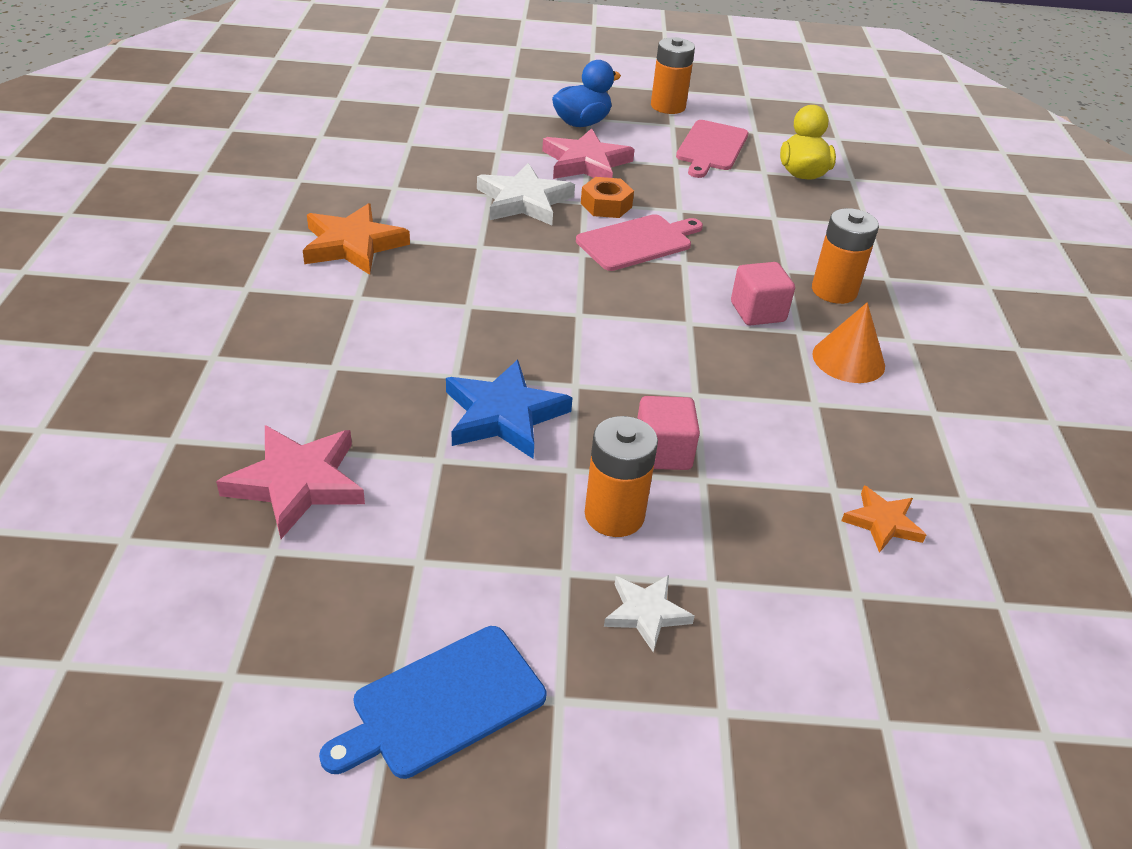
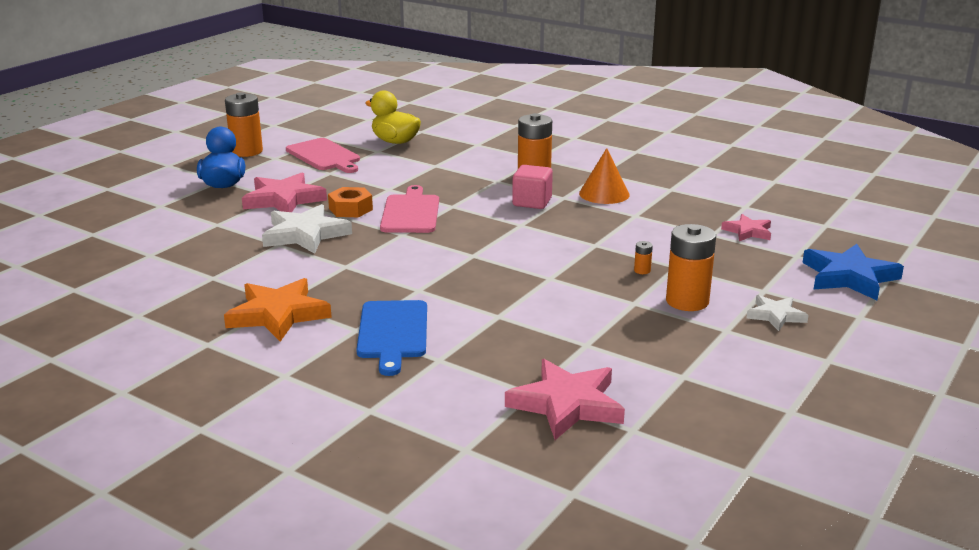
camera: 55 degrees left, 15 degrees down
blue cutting board [319,626,546,779] -> blue cutting board moved to [356,300,427,376]
blue star [446,359,573,459] -> blue star moved to [802,244,904,300]
pink cube [637,396,700,470] -> orange battery [634,241,653,274]
orange star [841,485,926,553] -> pink star [721,214,771,241]

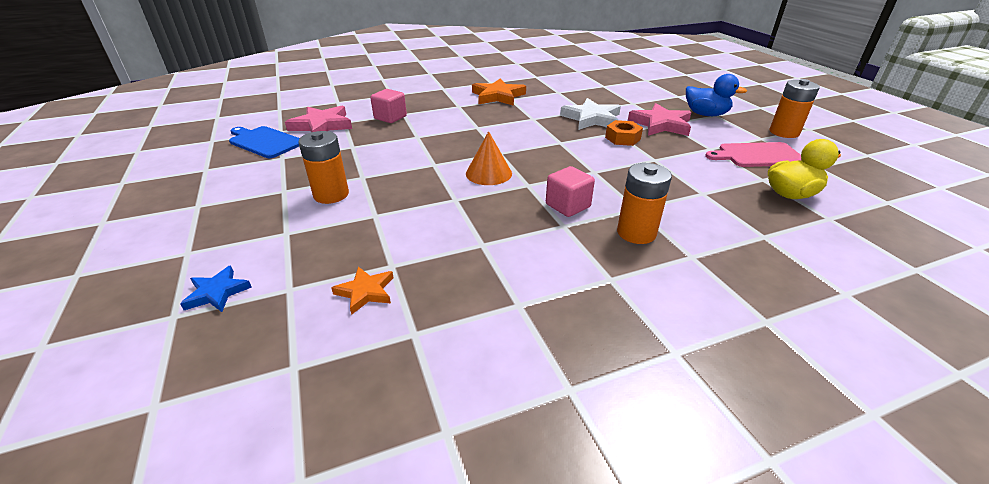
camera: 125 degrees right, 10 degrees up
blue cutting board [356,300,427,376] -> blue cutting board moved to [229,126,300,158]
pink cutting board [380,185,439,233] -> none
orange cone [579,148,630,204] -> orange cone moved to [466,131,512,185]
orange battery [634,241,653,274] -> none
pink star [721,214,771,241] -> orange star [331,267,393,315]
white star [746,295,809,331] -> none
blue star [802,244,904,300] -> blue star [180,265,252,312], size x0.57
none -> pink cube [370,89,407,123]

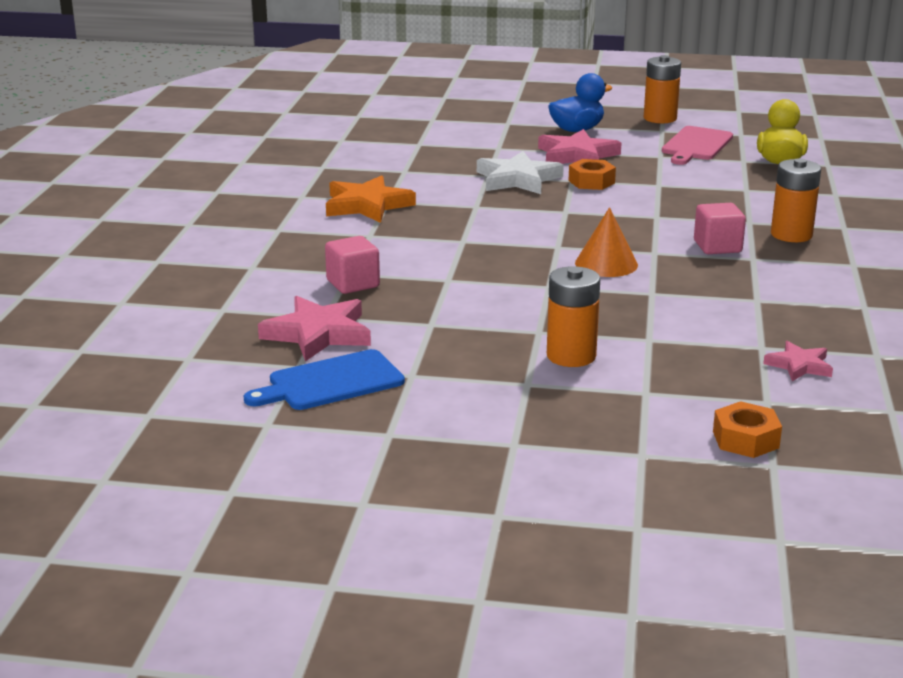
camera: 60 degrees left, 10 degrees down
blue star [180,265,252,312] -> orange nut [713,401,782,458]
orange star [331,267,393,315] -> pink star [763,341,833,381]

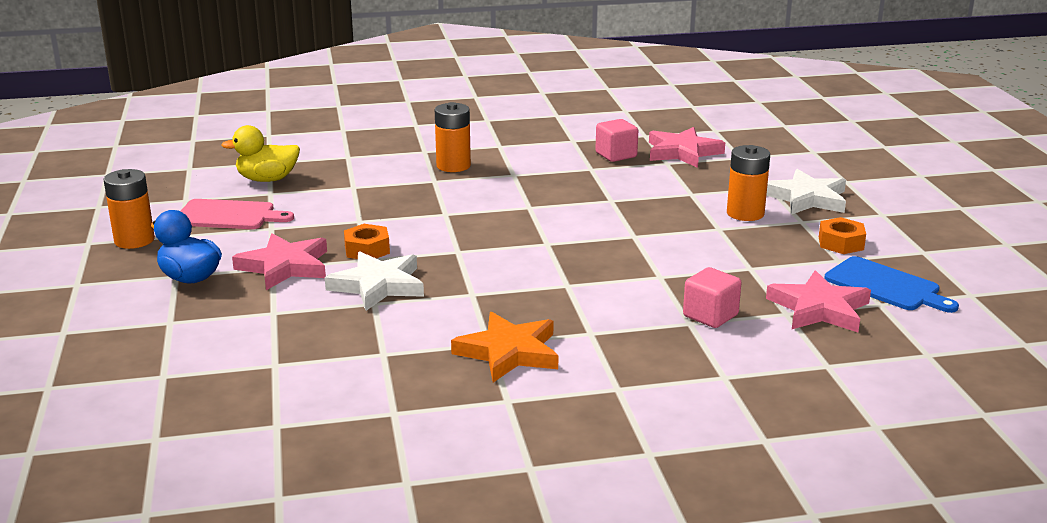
camera: 110 degrees left, 0 degrees up
orange cone [575,207,638,277] -> none
pink cube [694,203,746,254] -> pink cube moved to [595,119,638,162]
orange nut [713,401,782,458] -> orange nut moved to [819,217,866,254]
pink star [763,341,833,381] -> pink star [649,127,725,168], size x1.75
none -> white star [766,169,846,215]

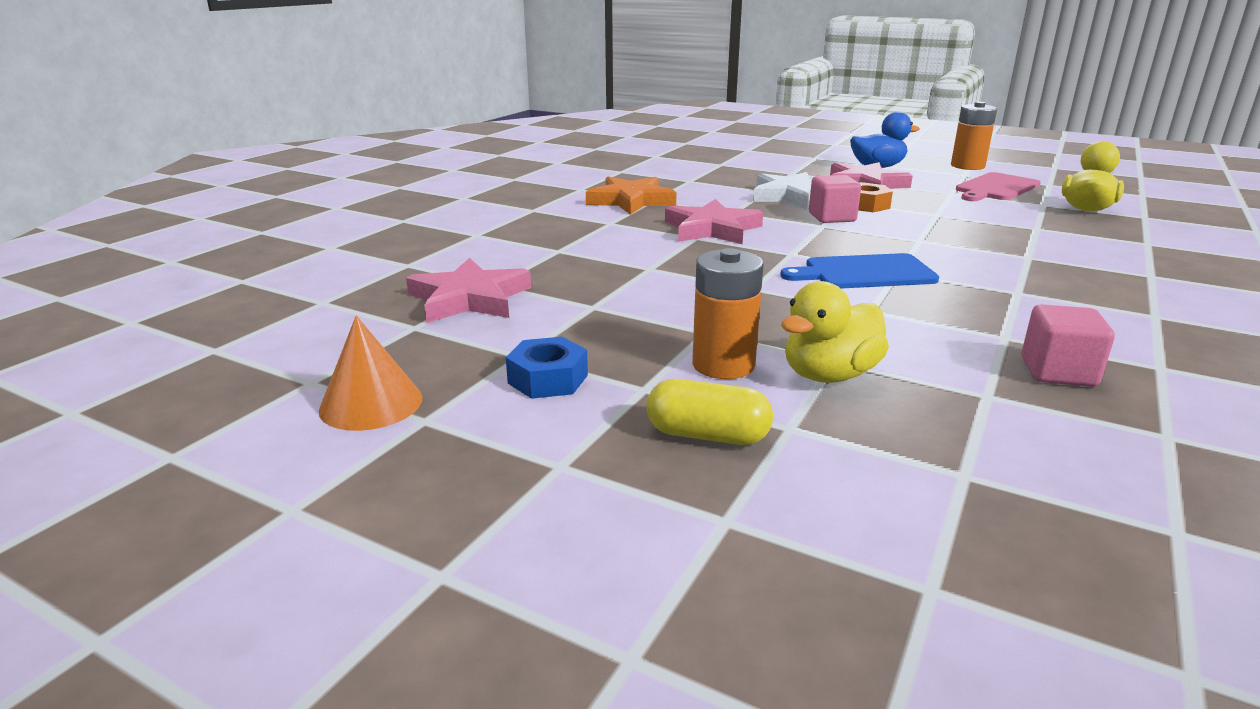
camera: 130 degrees right, 0 degrees up
orange battery [435,102,471,172] -> none
pink star [649,127,725,168] -> pink star moved to [665,199,763,244]
pink cube [683,267,742,328] -> pink cube moved to [809,175,861,223]
white star [766,169,846,215] -> yellow capsule [646,379,773,445]
orange nut [819,217,866,254] -> blue nut [506,337,588,399]
blue cutting board [824,256,959,313] -> blue cutting board moved to [780,253,939,289]
none -> orange cone [319,316,422,431]
none -> yellow duck [781,281,889,383]

